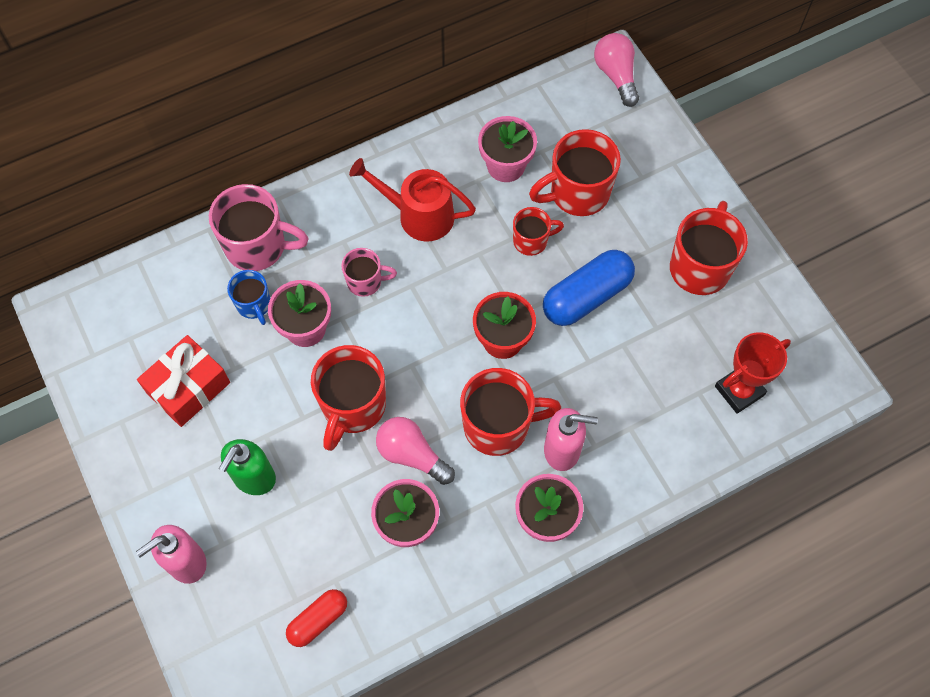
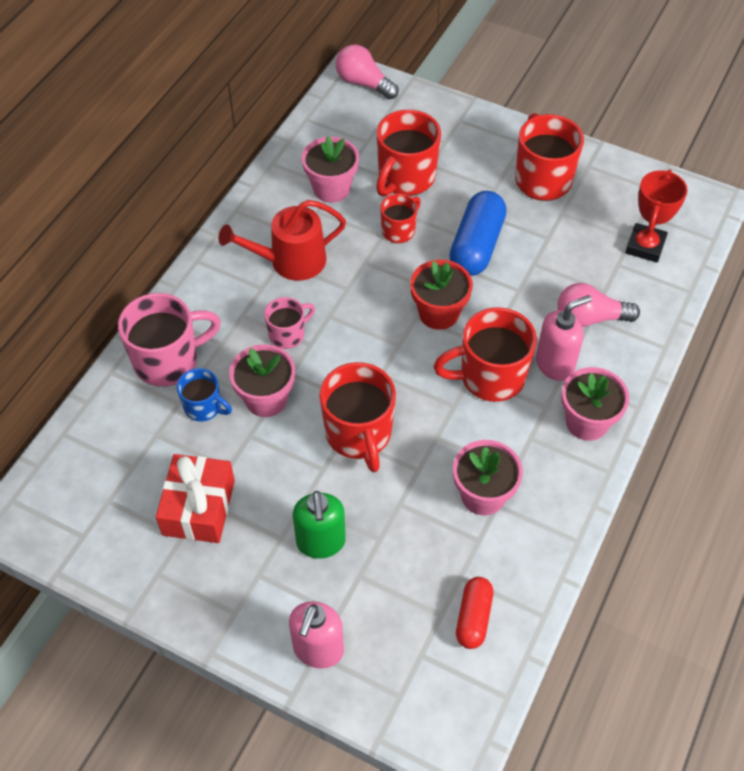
camera: 35 degrees left, 10 degrees down
pink light bulb [376,417,455,485] -> pink light bulb moved to [558,283,640,327]
red mug [460,368,561,456] -> red mug turned 150 degrees counterclockwise [433,307,537,402]

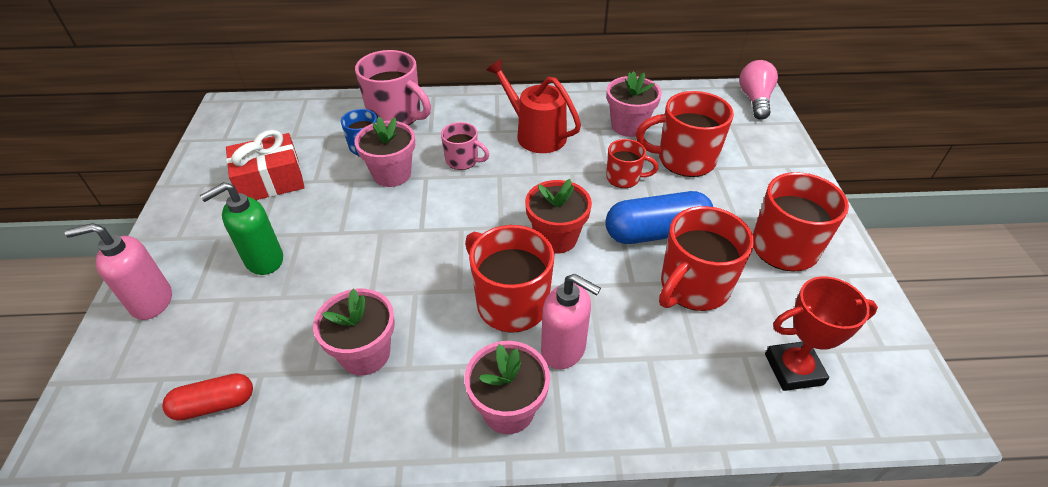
camera: 60 degrees right, 10 degrees down
red mug [319,362,396,472] -> red mug moved to [659,206,754,311]
pink light bulb [558,283,640,327] -> none

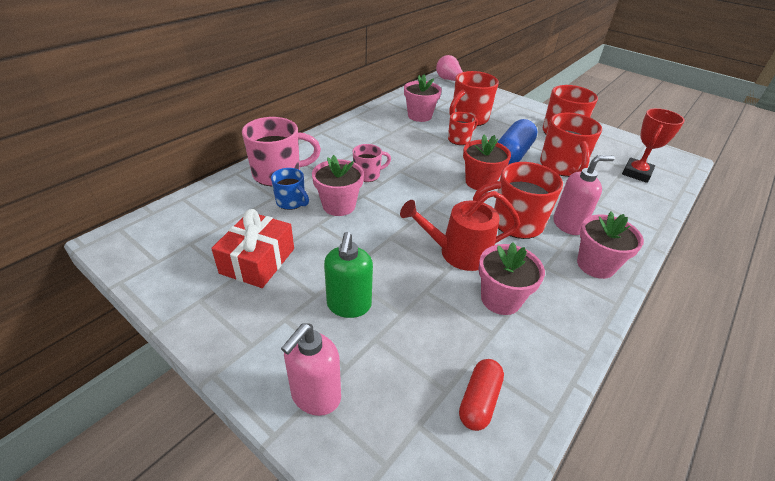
camera: 50 degrees left, 5 degrees down
red watering can [486,59,581,153] -> red watering can moved to [400,191,520,271]

